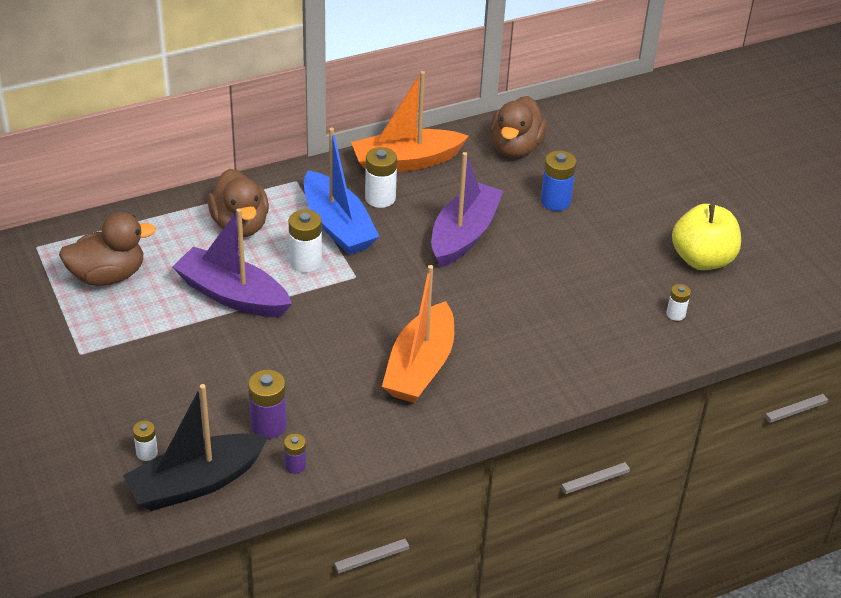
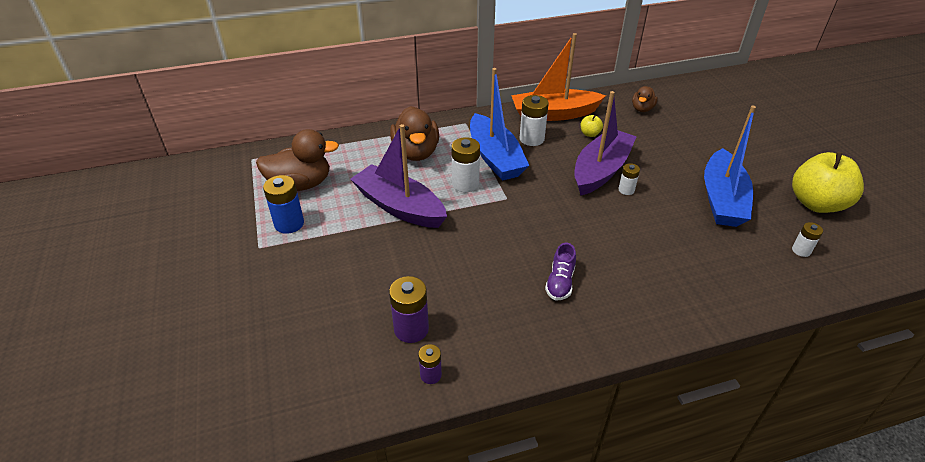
camera: 10 degrees right, 0 degrees up
black boat [123,384,268,511] -> none
white battery [133,421,158,461] -> white battery moved to [619,163,640,195]
orange boat [382,265,454,403] -> purple shoe [545,243,576,300]
brown duck [490,96,547,158] -> brown duck [632,86,658,112], size x0.55
blue battery [541,151,576,211] -> blue battery moved to [263,175,304,234]
none -> yellow apple [580,115,603,137]
none -> blue boat [704,106,756,227]

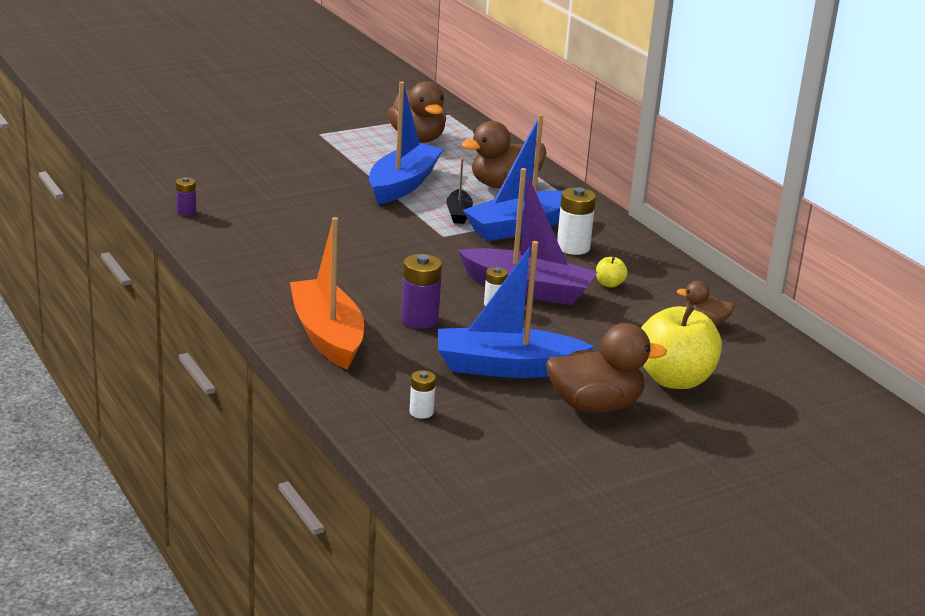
camera: 75 degrees right, 15 degrees down
blue battery [263,175,304,234] -> none
purple boat [350,124,447,228] -> blue boat [369,81,444,204]
purple battery [389,276,429,343] -> purple battery moved to [401,254,442,329]
white battery [451,137,480,192] -> black boat [446,157,473,224]
orange boat [511,33,606,121] -> orange boat moved to [290,217,364,370]
purple shoe [545,243,576,300] -> none
yellow apple [792,152,864,213] -> yellow apple moved to [641,304,722,389]
none -> brown duck [546,323,667,413]

